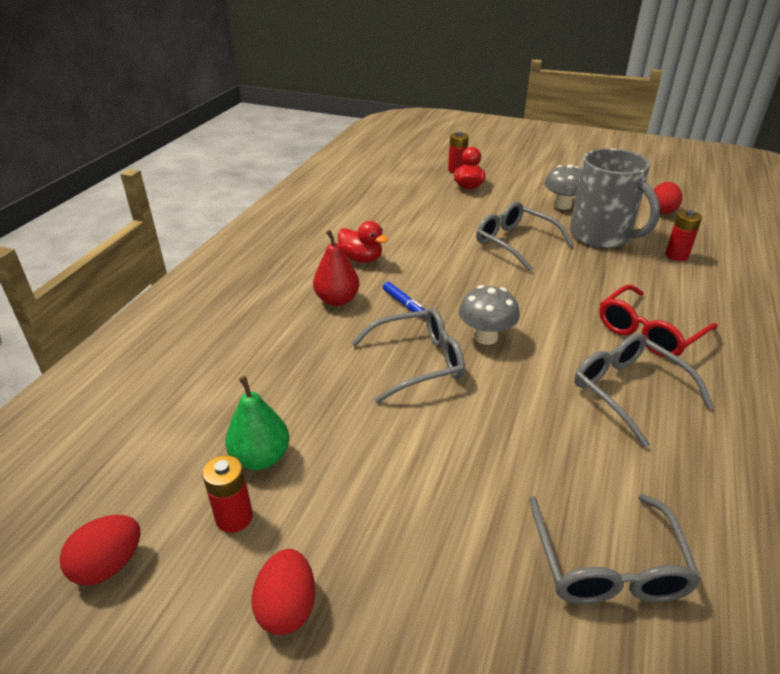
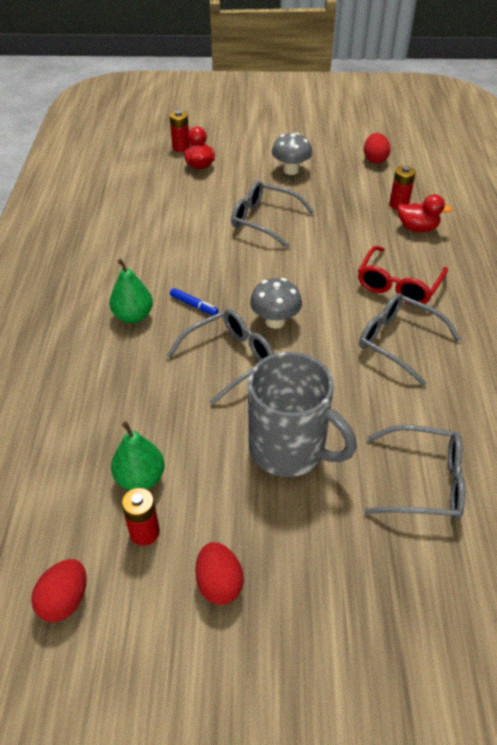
camera: 20 degrees left, 10 degrees up
red pear [313,230,359,306] -> green pear [109,259,153,323]
red duck [338,221,388,263] -> red duck moved to [398,194,452,232]
grey glasses [529,494,701,604] -> grey glasses turned 60 degrees counterclockwise [365,425,465,520]
grey mug [570,148,660,248] -> grey mug moved to [248,352,357,477]

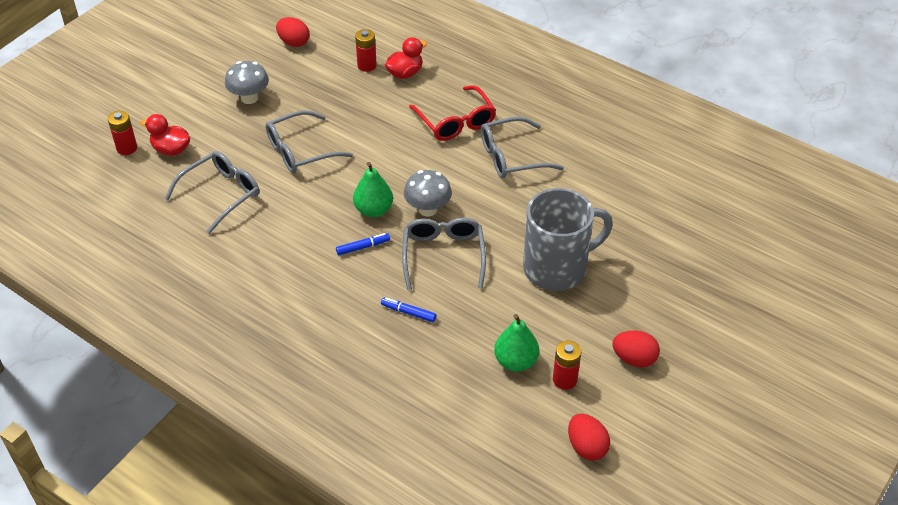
camera: 55 degrees left, 0 degrees up
green pear [109,259,153,323] -> green pear moved to [353,162,393,217]
grey glasses [365,425,465,520] -> grey glasses moved to [164,151,259,234]
none -> blue marker [381,297,437,322]

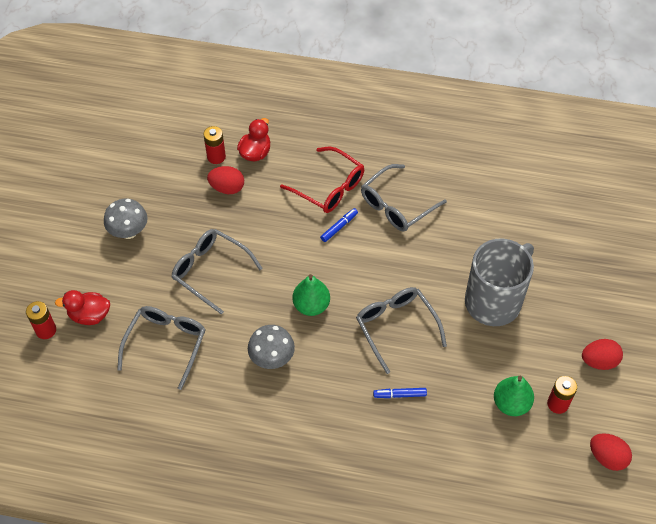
camera: 25 degrees left, 10 degrees up
grey glasses [265,110,353,173] -> grey glasses turned 90 degrees clockwise [172,229,263,315]
red egg [276,17,310,47] -> red egg moved to [207,166,244,194]
blue marker [336,233,390,255] -> blue marker moved to [320,208,358,242]
grey mushroom [404,170,452,217] -> grey mushroom moved to [248,325,295,369]

